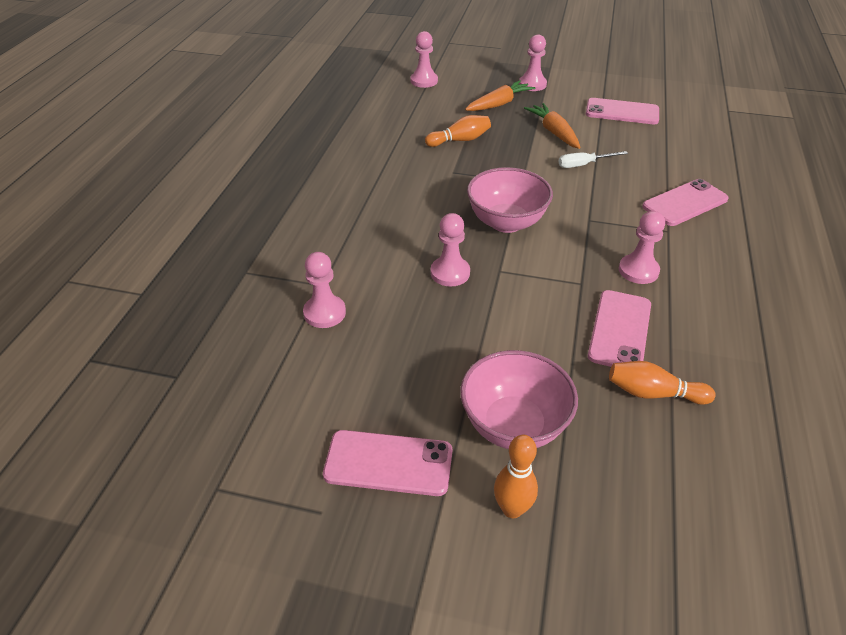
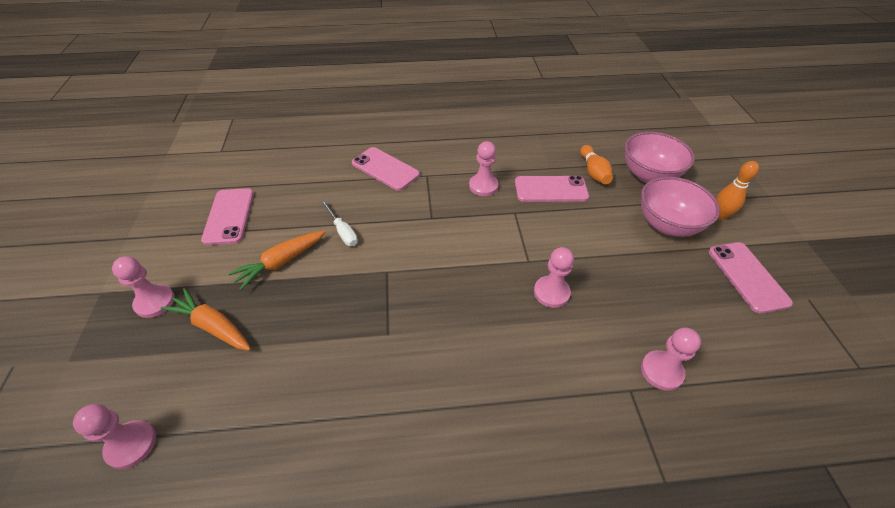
camera: 110 degrees left, 5 degrees up
orange bowling pin [425,115,491,147] -> none
pink bowl [467,167,553,233] -> pink bowl moved to [625,132,695,183]

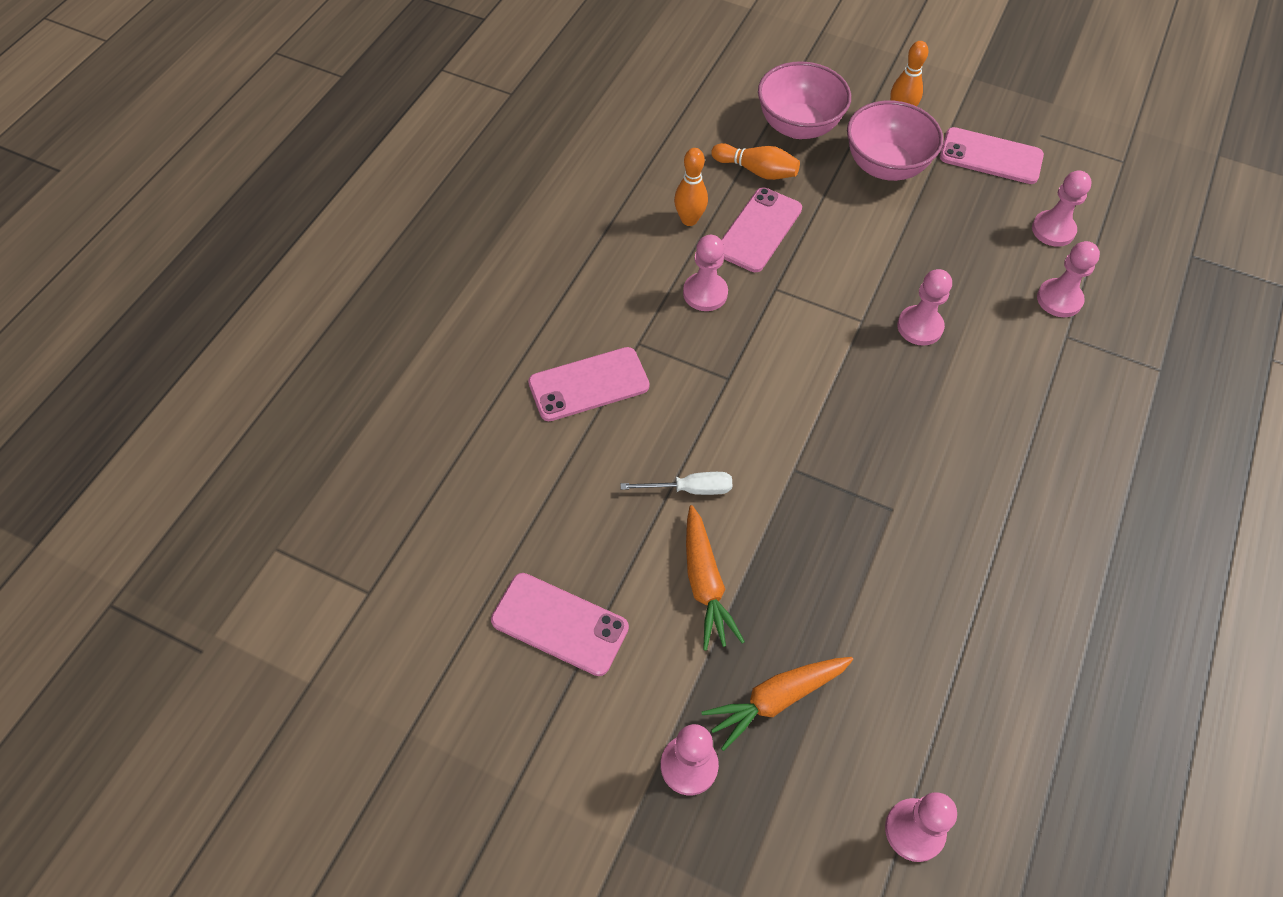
camera: 60 degrees left, 10 degrees up
none -> orange bowling pin [674,148,708,226]
none -> pink pawn [1032,170,1092,247]

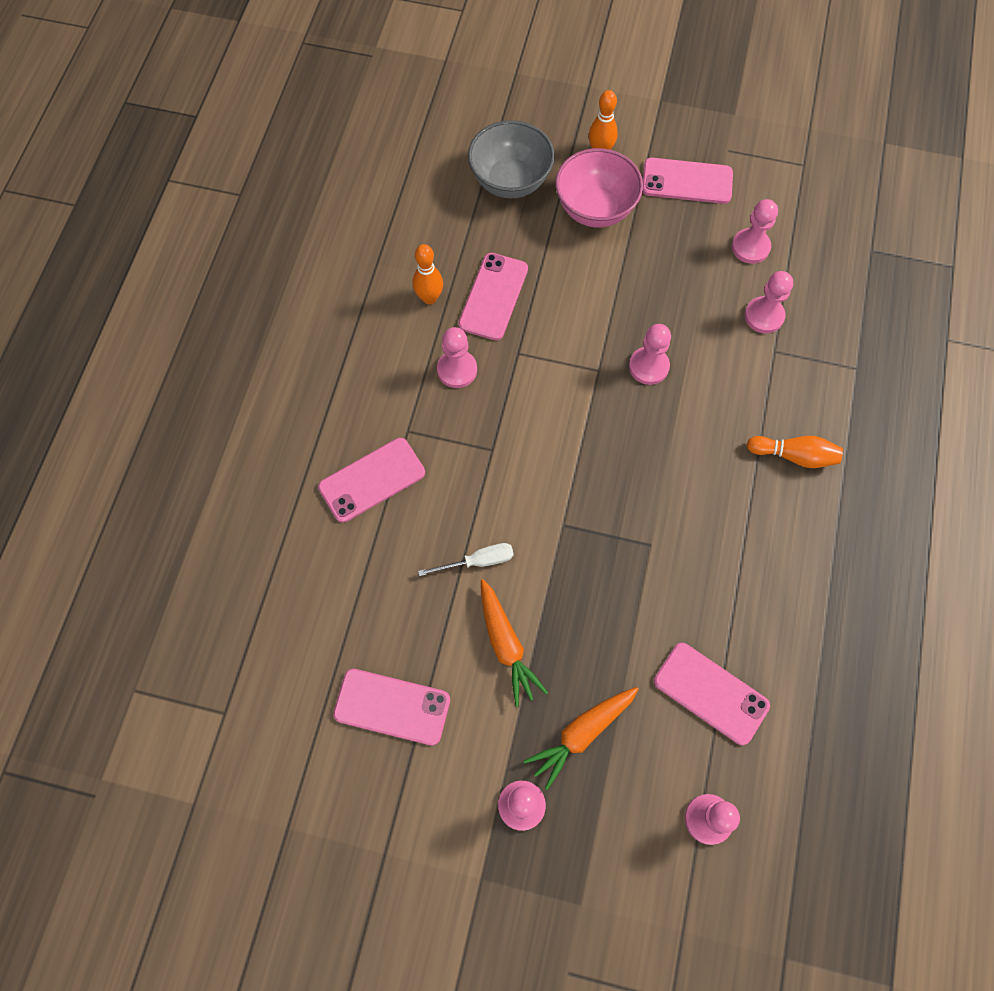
camera: 10 degrees left, 10 degrees up
orange bowling pin [711,143,800,180] -> orange bowling pin moved to [747,436,843,468]
pink bowl [758,61,851,139] -> grey bowl [468,120,555,199]
none -> pink phone [654,643,770,745]

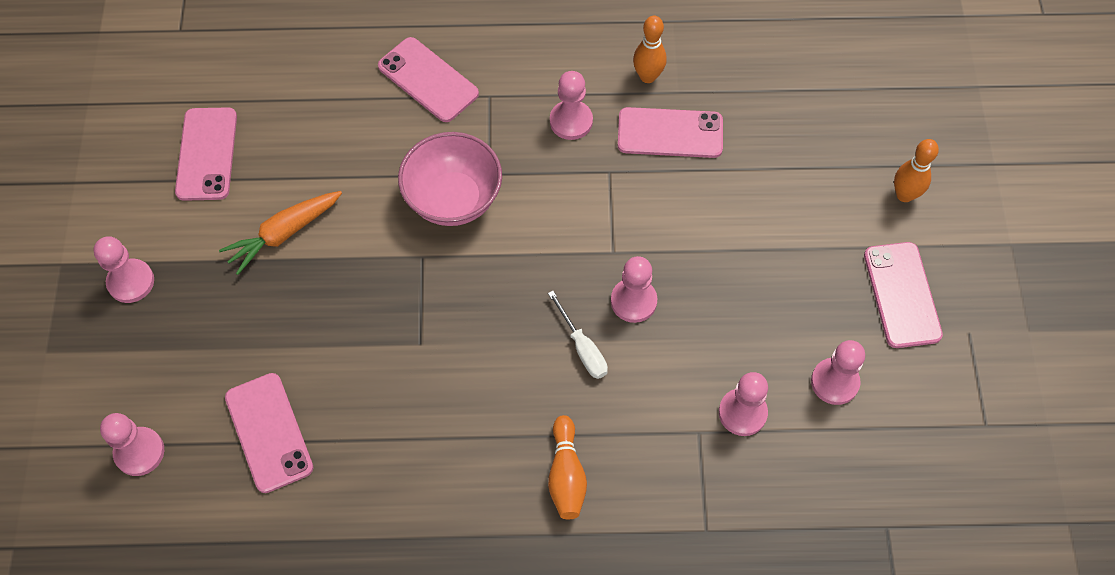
camera: 75 degrees right, 5 degrees down
white screwdriver [418,543,514,576] -> white screwdriver moved to [548,291,608,379]
grey bowl [468,120,555,199] -> none
orange carrot [524,687,639,790] -> none
pink bowl [555,148,643,227] -> pink bowl moved to [398,132,502,226]
pink phone [654,643,770,745] -> pink phone turned 45 degrees counterclockwise [225,373,313,493]

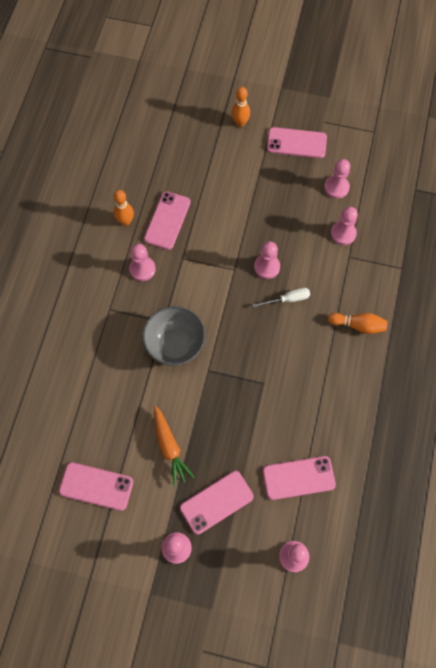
camera: 75 degrees left, 5 degrees up
pink phone [378,37,479,122] -> pink phone moved to [180,471,254,534]
pink bowl [398,132,502,226] -> grey bowl [142,306,206,366]

